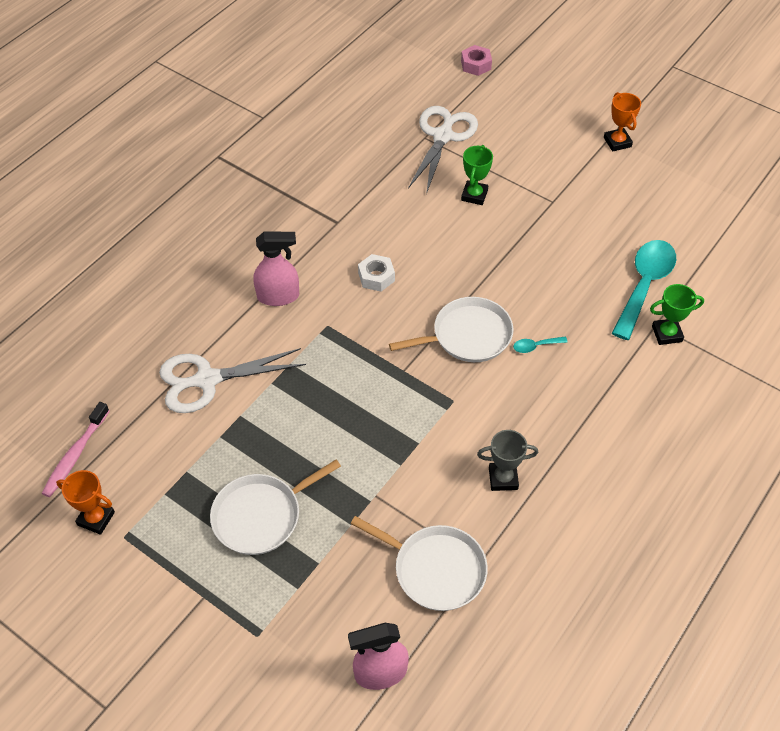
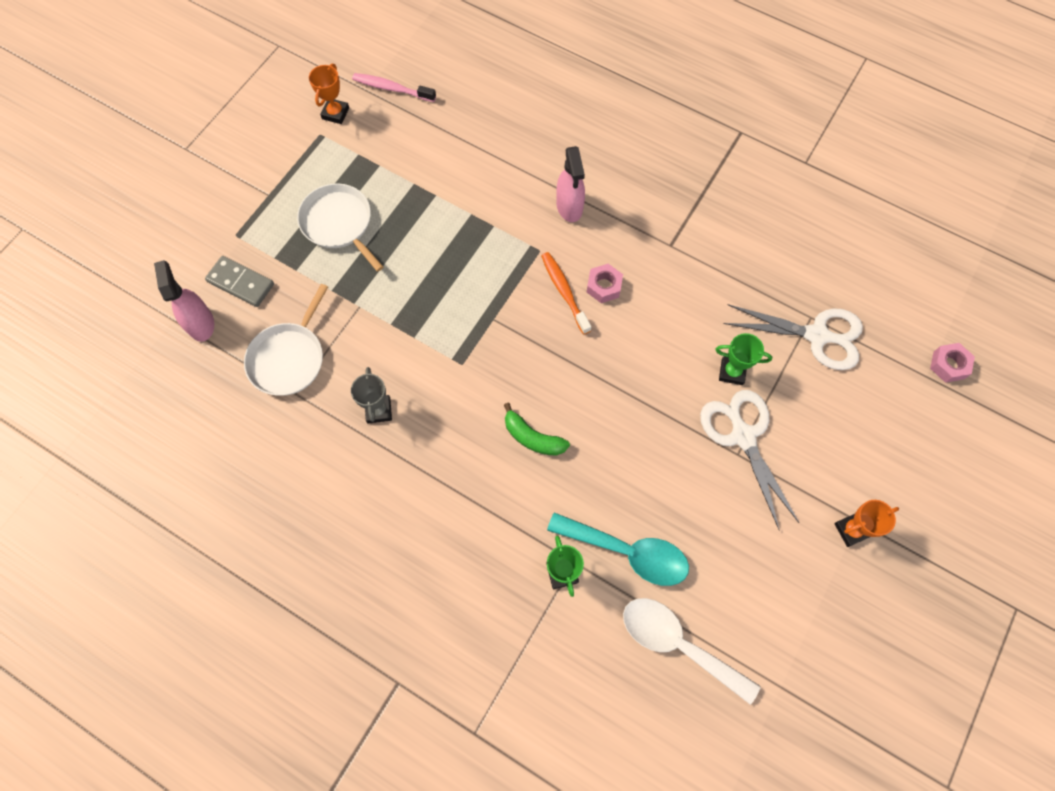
camera: 85 degrees right, 15 degrees up
white scissors [159,348,306,413] -> white scissors moved to [700,390,799,529]
white nut [358,254,395,292] -> pink nut [587,264,623,303]
white pan [389,297,514,362] -> none
turquoise spoon [513,337,568,353] -> green banana [504,403,570,456]
none -> grey domino [205,256,274,307]
none -> orange toothbrush [541,252,591,334]
none -> white spoon [623,598,760,705]

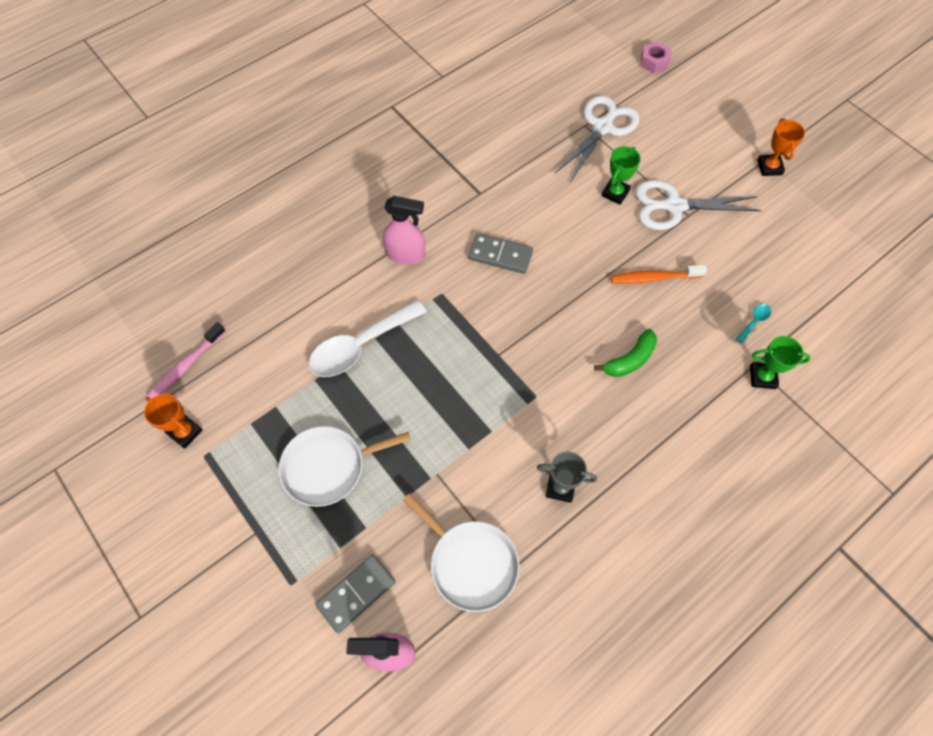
camera: 70 degrees left, 5 degrees down
orange toothbrush [541,252,591,334] -> orange toothbrush moved to [611,265,707,284]
turquoise spoon [547,512,689,586] -> turquoise spoon [736,304,771,343], size x0.41
pink nut [587,264,623,303] -> grey domino [468,233,533,274]
white spoon [623,598,760,705] -> white spoon moved to [309,300,427,377]

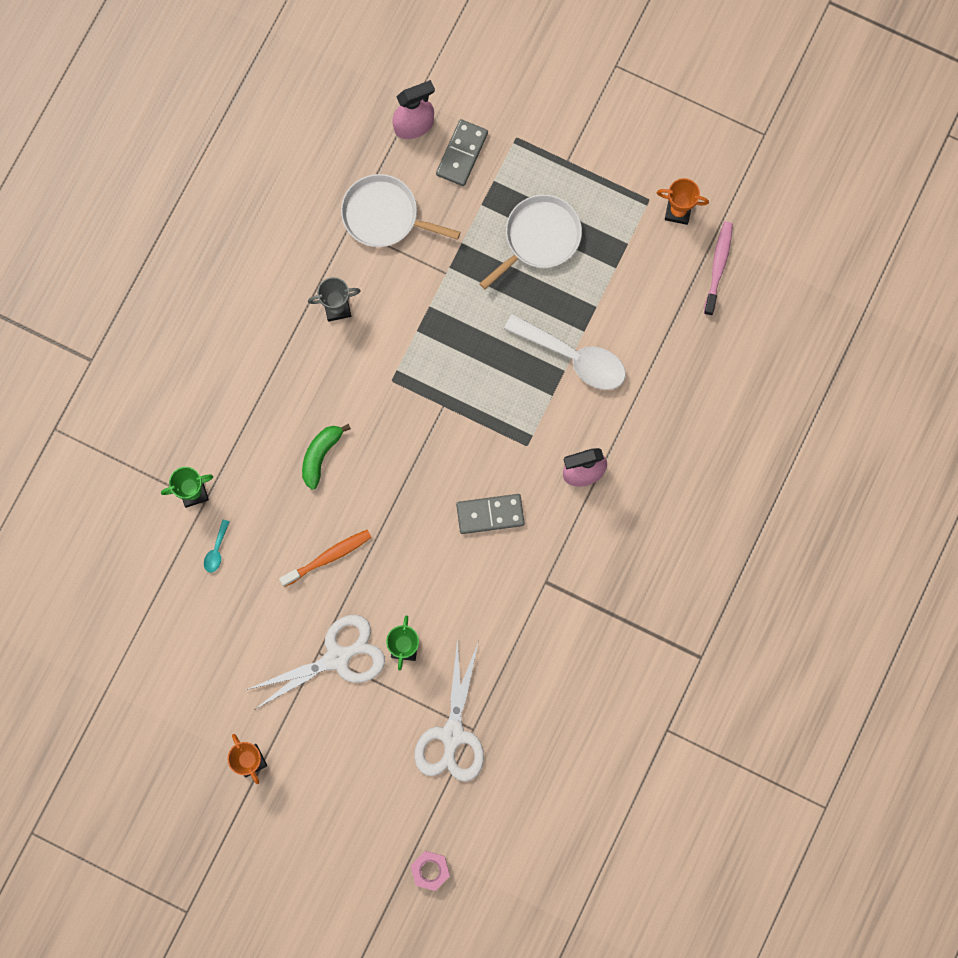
camera: 155 degrees right, 15 degrees up
white spoon [309,300,427,377] -> white spoon turned 90 degrees clockwise [504,314,626,390]

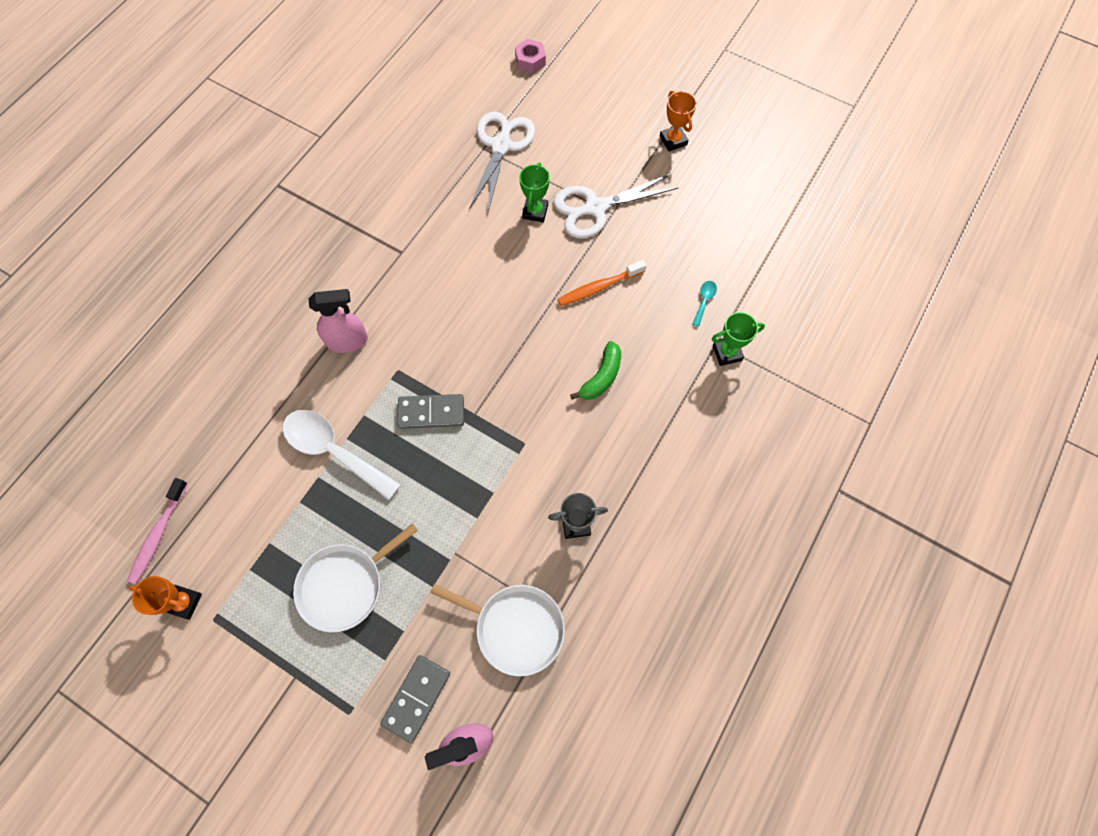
camera: 175 degrees left, 10 degrees down
grey domino [456,494,525,534] -> grey domino moved to [397,394,464,429]

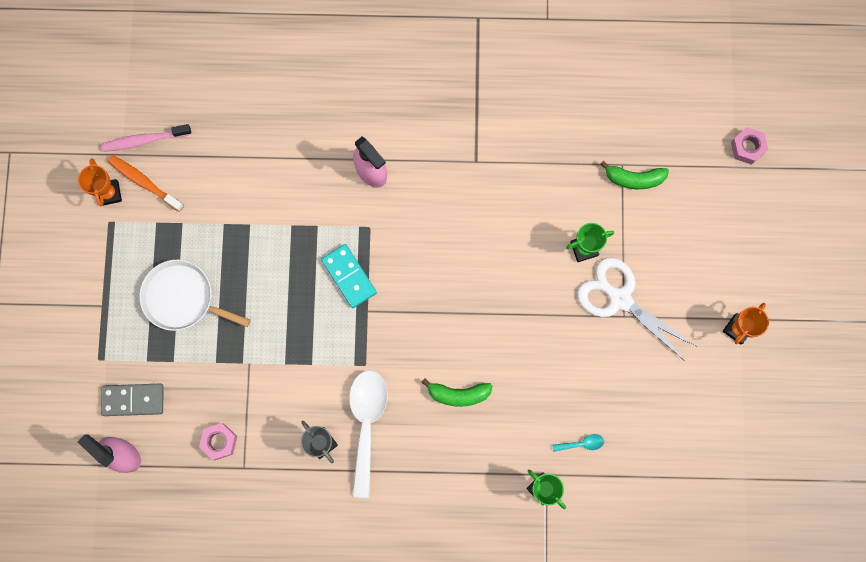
camera: 60 degrees right, 10 degrees up
white spoon [282,410,401,500] -> white spoon moved to [349,370,388,498]
grey domino [397,394,464,429] -> turquoise domino [321,244,377,308]
white pan [430,584,565,676] -> pink nut [199,423,237,460]
white scissors [469,111,535,212] -> green banana [600,161,669,189]
orange toothbrush [558,260,646,306] -> orange toothbrush moved to [108,155,184,212]

